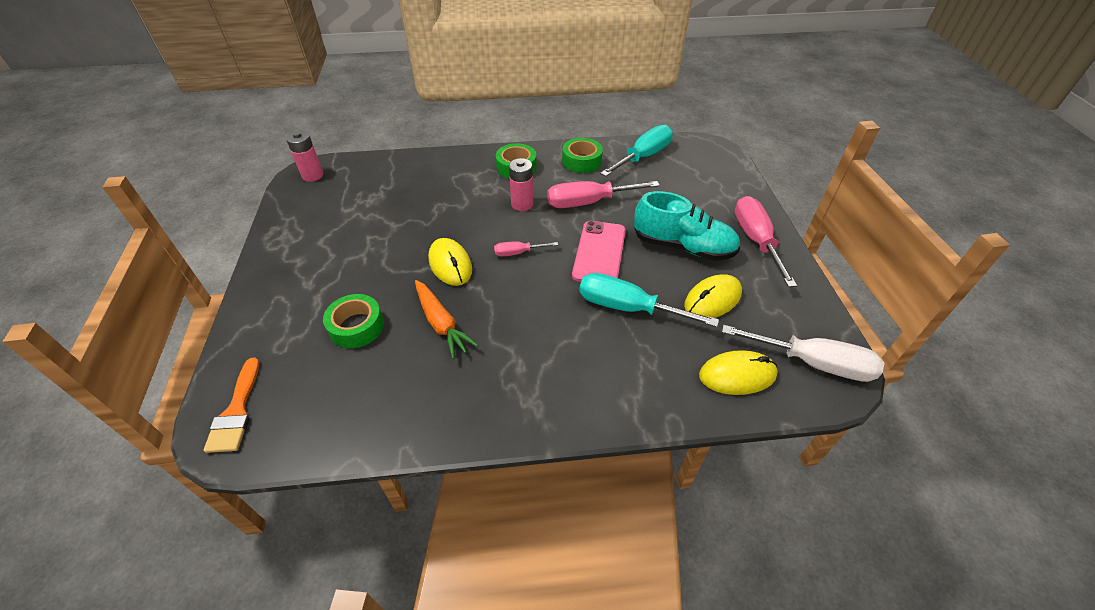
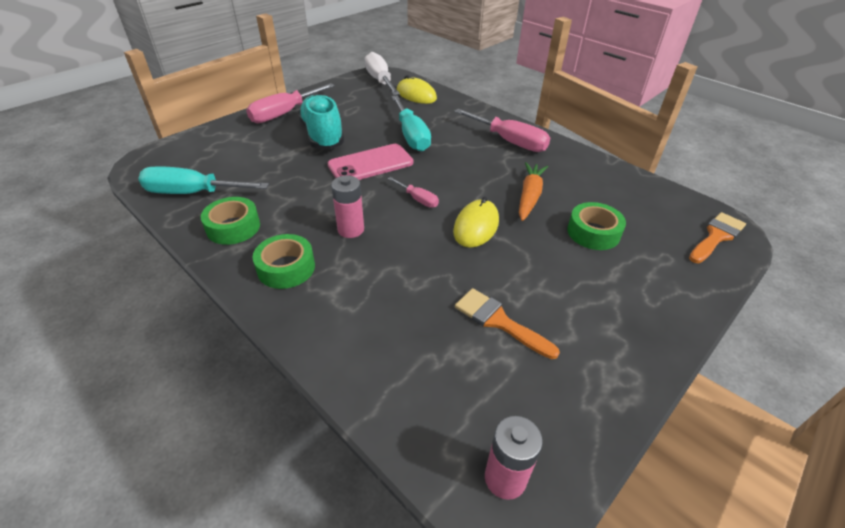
camera: 130 degrees left, 5 degrees down
pink screwdriver [547,181,660,208] -> pink screwdriver moved to [454,109,550,152]
yellow mouse [684,274,742,318] -> none
none -> orange brush [455,288,560,359]

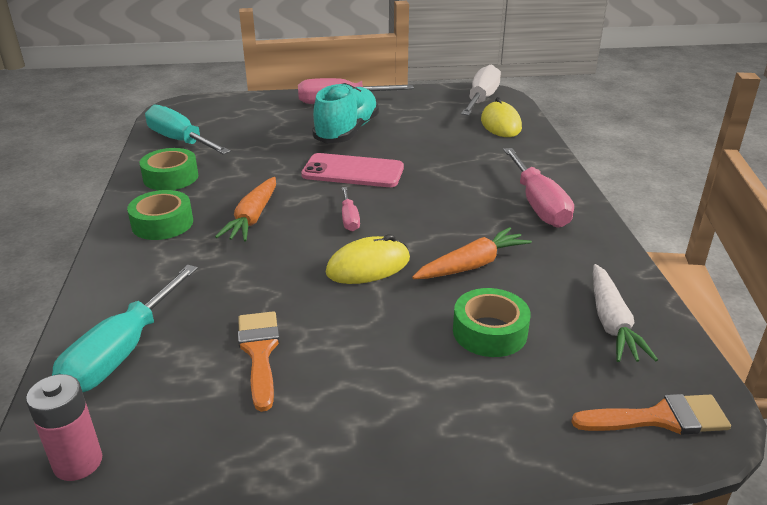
camera: 40 degrees right, 10 degrees down
pink battery [331,176,364,238] -> orange carrot [215,177,276,241]
turquoise screwdriver [391,95,431,152] -> turquoise screwdriver moved to [52,265,198,392]
none -> white carrot [593,264,658,362]

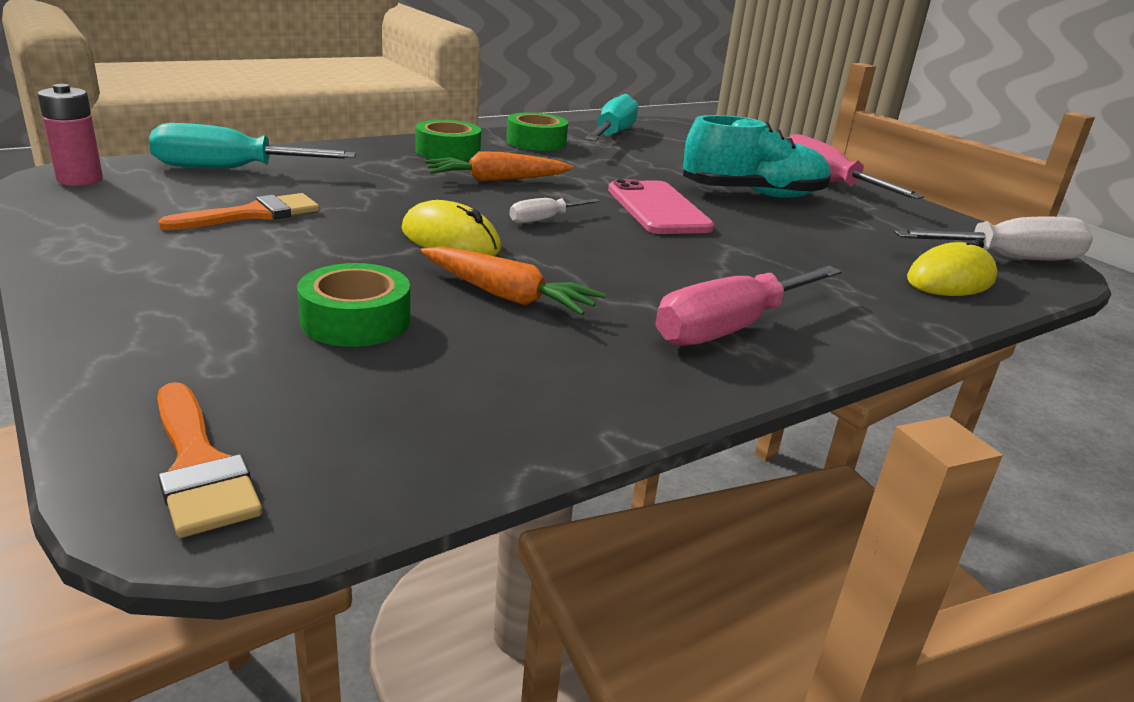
camera: 60 degrees right, 5 degrees down
pink screwdriver [342,187,360,231] -> white screwdriver [509,198,600,224]
white carrot [593,264,658,362] -> none

